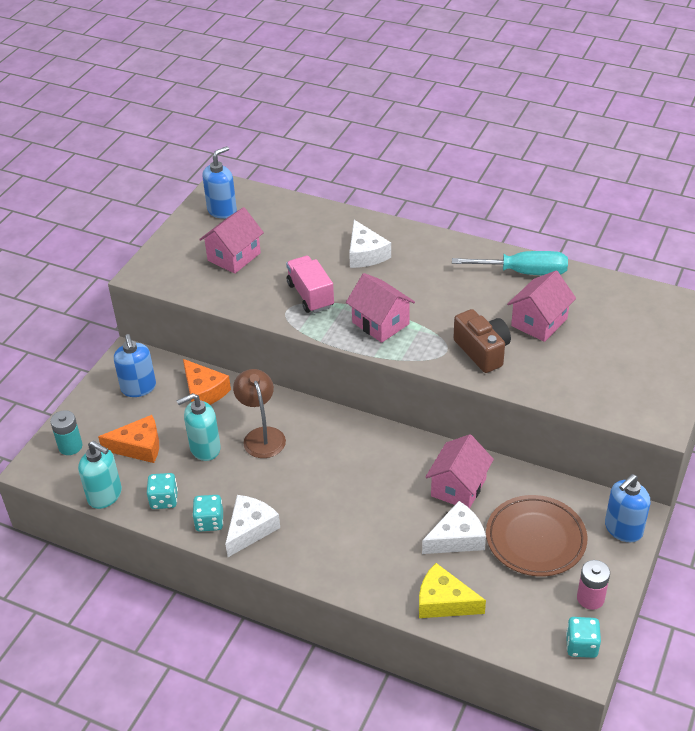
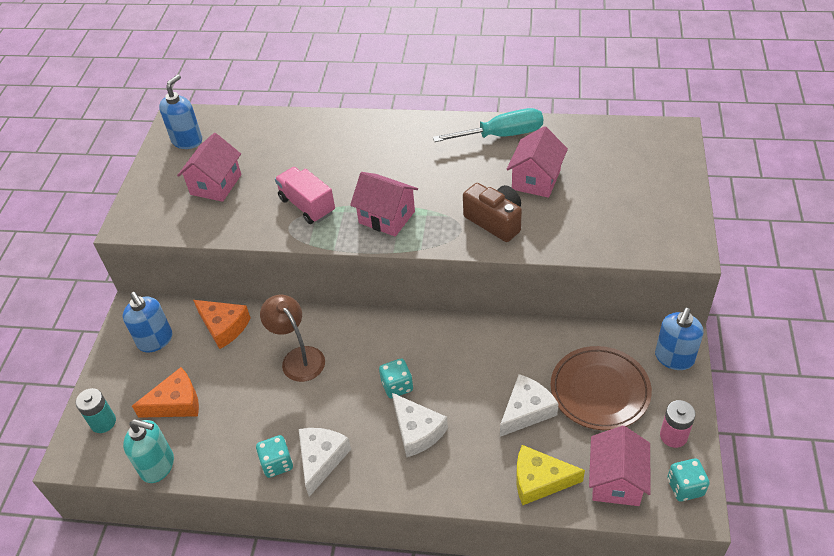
camera: 15 degrees left, 5 degrees up
turquoise dice [147,473,178,509] -> turquoise dice moved to [379,358,413,398]
turquoise soap dispenser [176,393,221,461] -> none
white cheese [349,220,391,268] -> white cheese moved to [392,393,448,457]
pink house [426,434,494,508] -> pink house moved to [589,426,651,506]

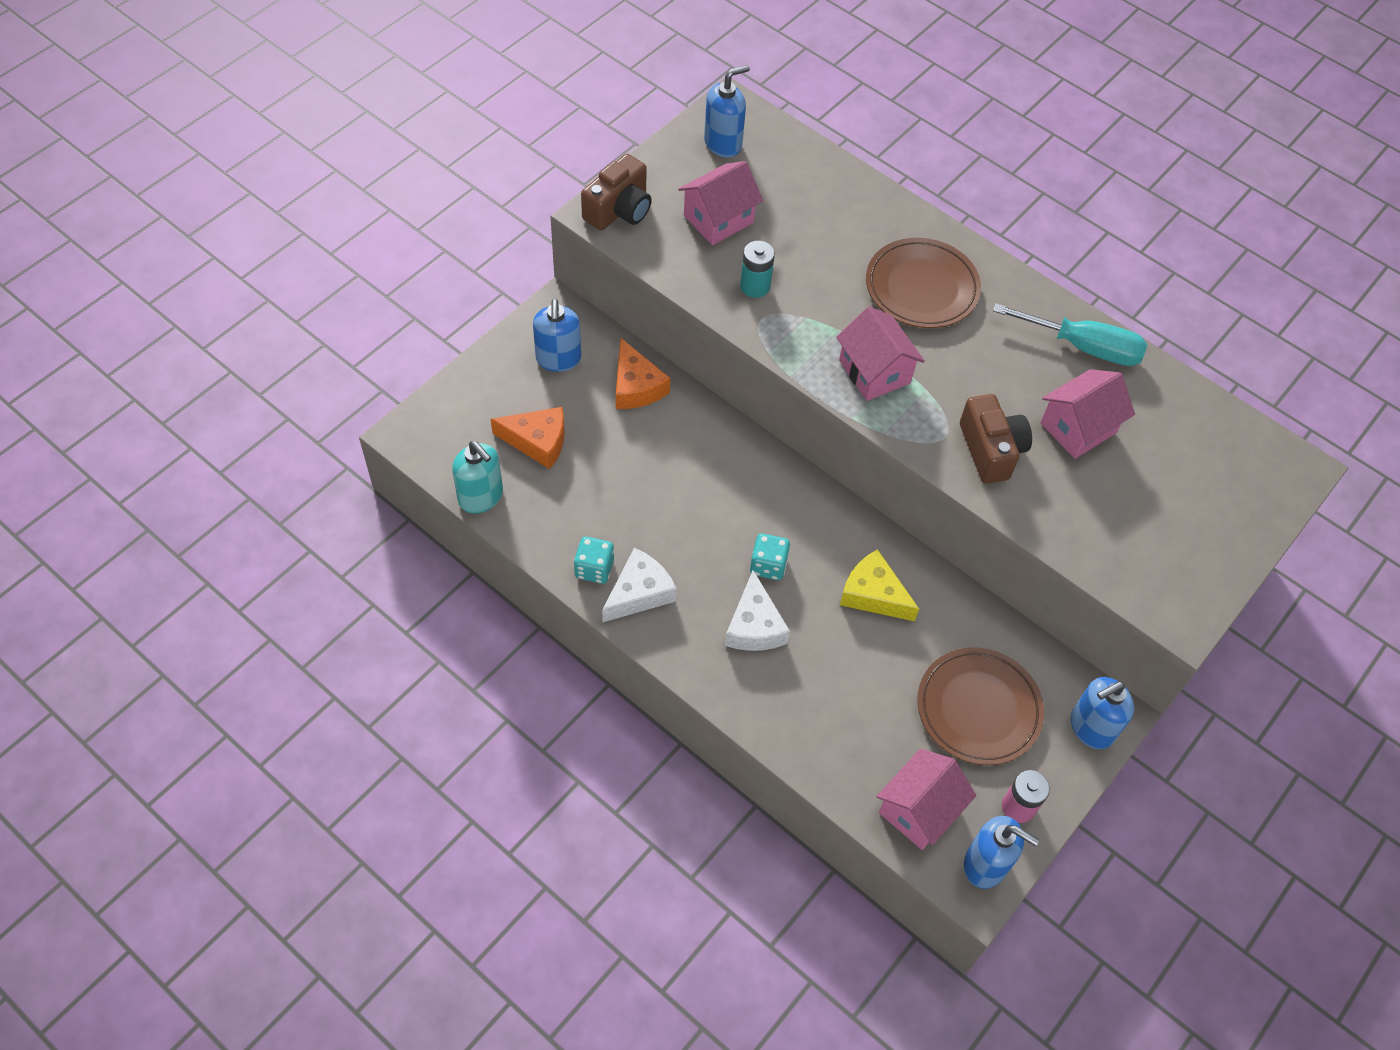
camera: 25 degrees right, 10 degrees up
turquoise battery [76,388,116,433] -> turquoise battery moved to [740,241,775,298]
brown lamp [260,295,325,382] -> none
pink truck [275,167,335,224] -> none
white cheese [500,374,559,437] -> none
yellow cheese [516,445,585,505] -> yellow cheese moved to [840,549,919,621]
turquoise dice [667,458,710,502] -> blue soap dispenser [964,816,1039,889]
none -> brown camera [581,154,652,230]
none -> brown plate [866,238,981,328]

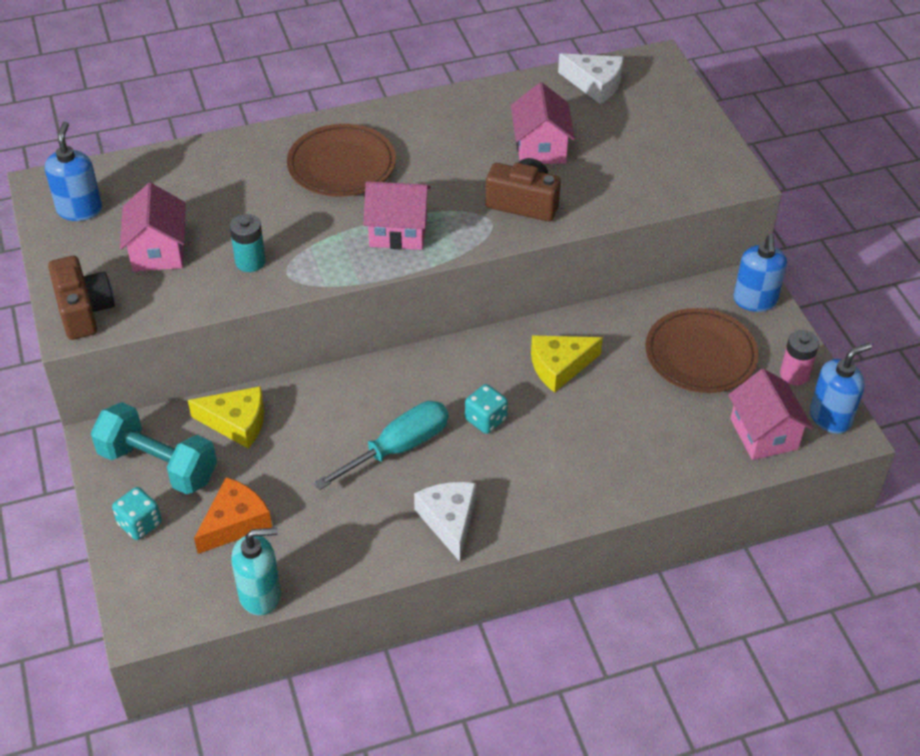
camera: 55 degrees left, 10 degrees down
blue soap dispenser [533,299,581,372] -> turquoise dumbbell [91,402,217,494]
turquoise dice [574,537,614,584] -> turquoise dice moved to [112,487,162,540]
orange cheese [616,338,670,409] -> yellow cheese [188,386,264,448]
white cheese [725,570,790,651] -> white cheese moved to [558,53,623,104]
turquoise screwdriver [993,303,1147,366] -> turquoise screwdriver moved to [314,401,448,490]

